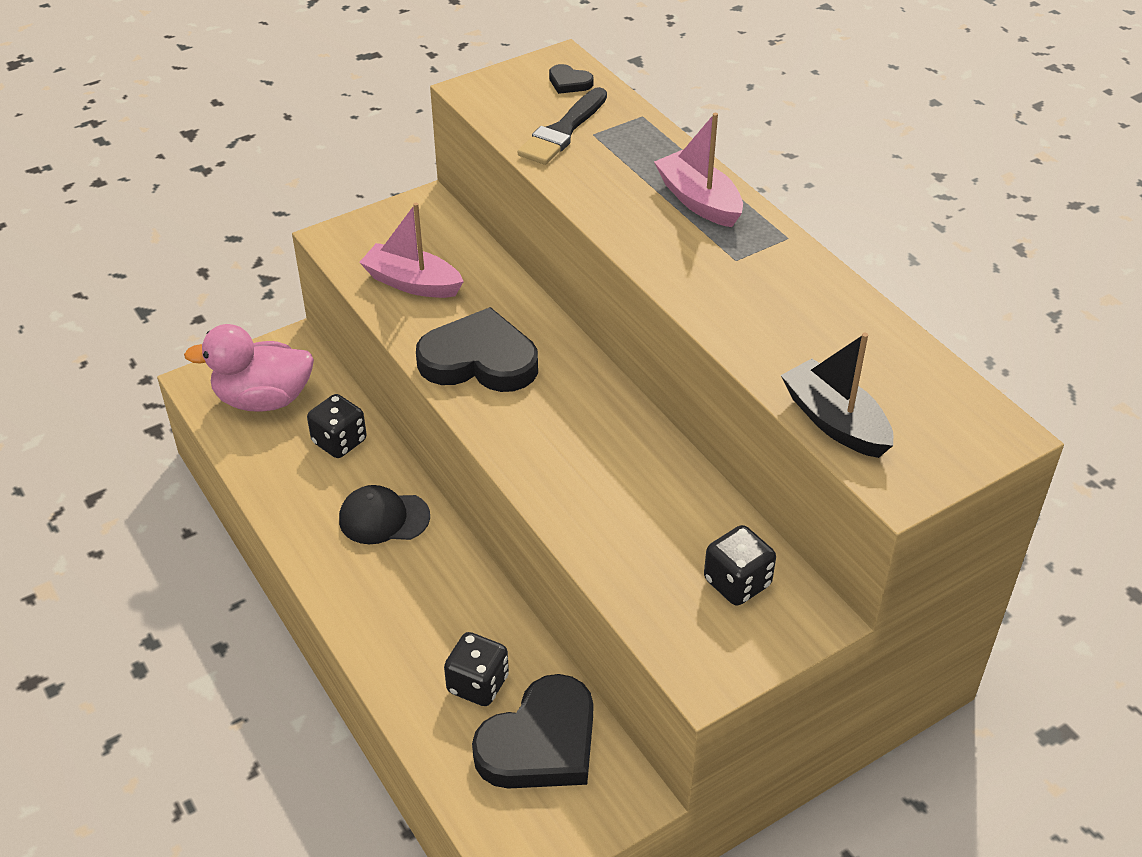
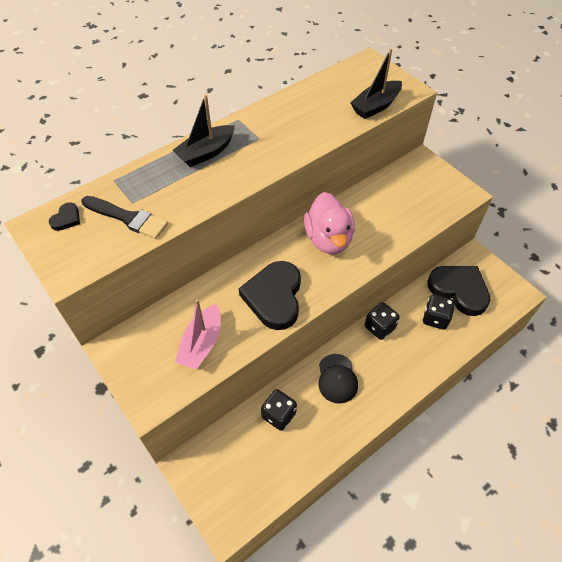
camera: 95 degrees left, 10 degrees up
pink duck [184,324,314,412] -> pink duck moved to [304,192,355,254]
pink boat [654,113,743,227] -> black boat [173,95,235,167]
black dice [704,525,776,606] -> black dice moved to [365,302,400,340]

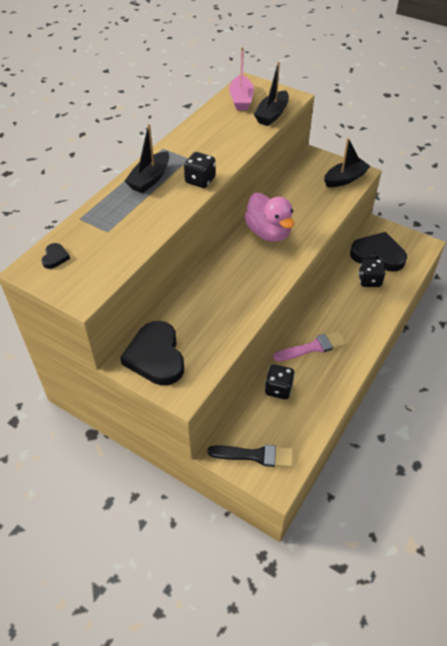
camera: 20 degrees left, 5 degrees down
black brush [81,196,168,239] -> black brush moved to [207,445,293,468]
pink boat [175,299,221,370] -> pink boat moved to [229,47,254,110]
black heart [239,261,301,330] -> black heart moved to [120,321,184,385]
black cap [318,354,358,404] -> pink brush [273,331,346,361]
black dice [365,302,400,340] -> black dice moved to [184,152,216,188]
none -> black boat [324,138,371,187]

